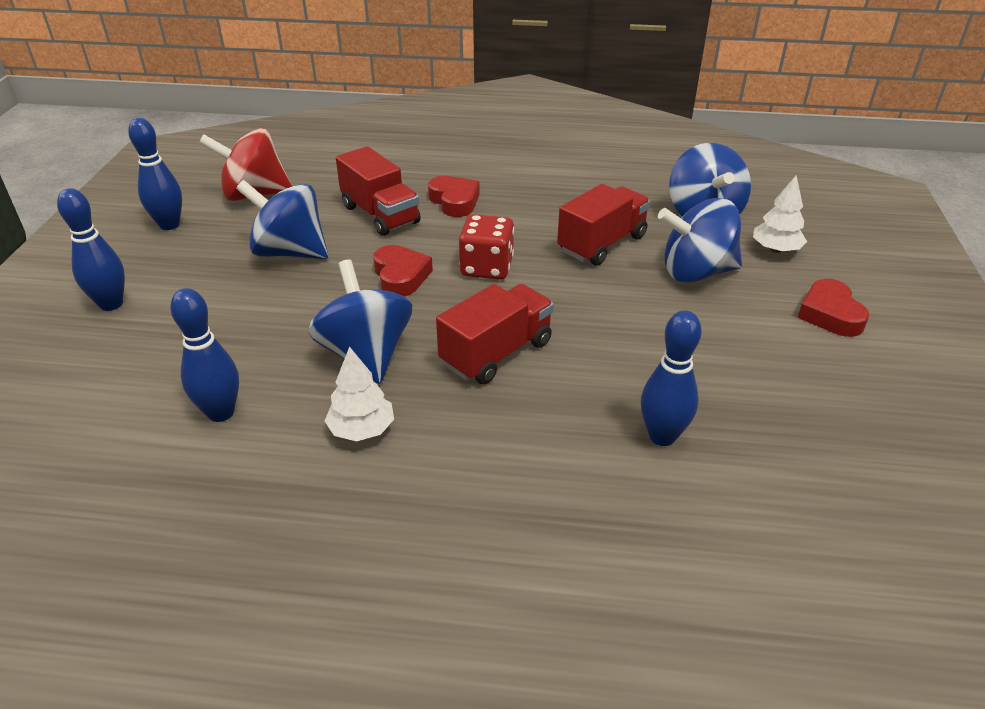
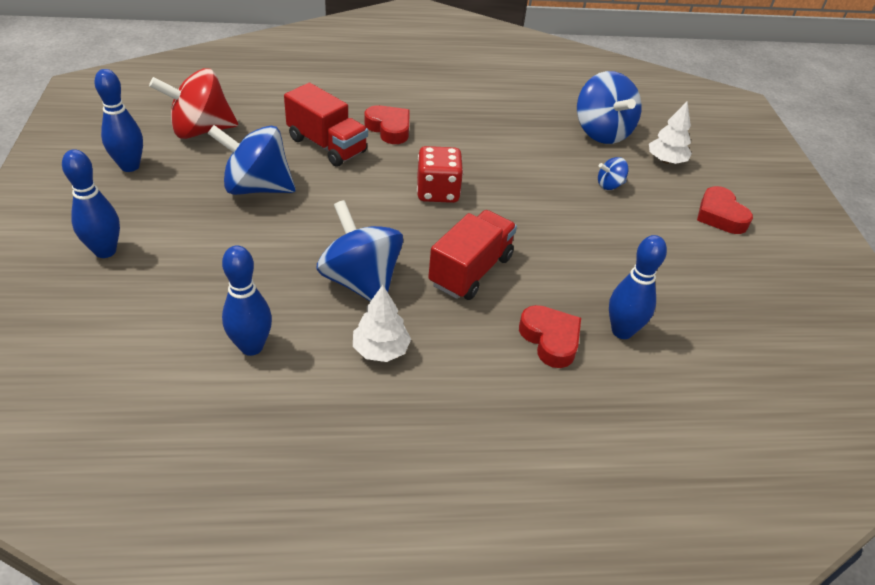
camera: 15 degrees left, 5 degrees up
red heart [373,245,433,296] -> red heart moved to [519,305,581,368]
red truck [557,184,651,266] -> none
blue spinning top [658,198,742,283] -> blue spinning top [598,157,628,190], size x0.46

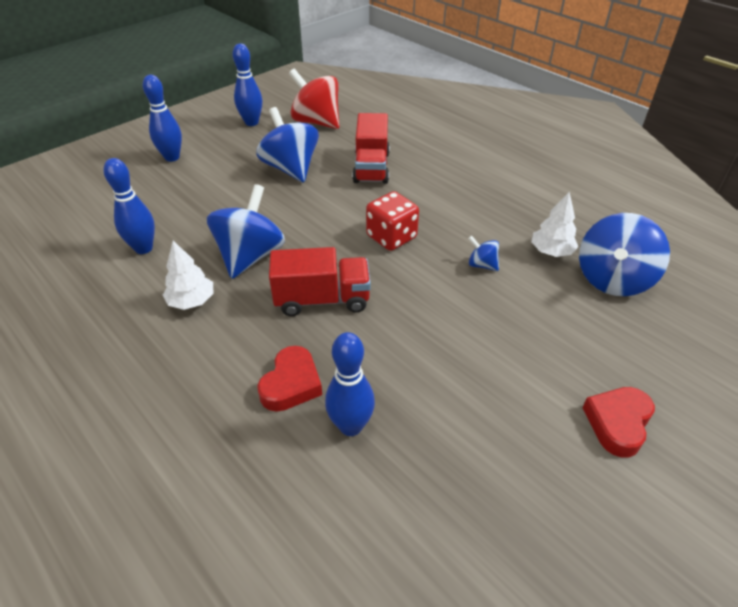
camera: 55 degrees right, 0 degrees up
red heart [365,105,410,144] -> none
blue spinning top [598,157,628,190] -> blue spinning top moved to [468,236,499,271]
white tree [649,102,692,164] -> white tree moved to [531,192,578,257]

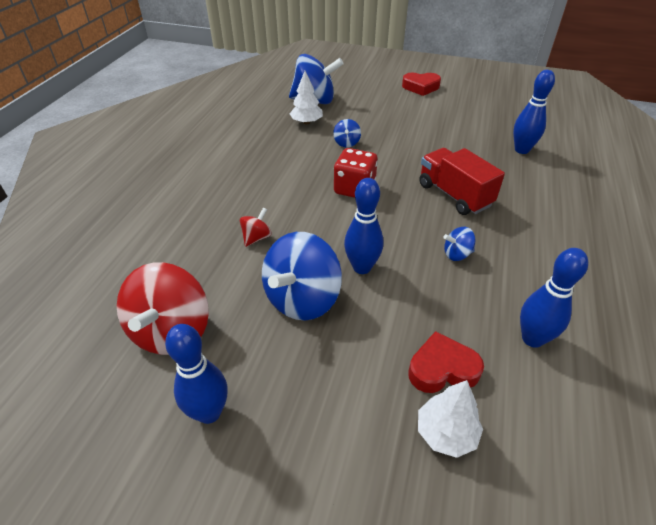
camera: 120 degrees left, 0 degrees up
blue bowling pin [143,75,182,162] -> blue bowling pin moved to [344,178,383,274]
white tree [163,241,213,310] -> white tree moved to [418,380,483,458]
blue spinning top [207,184,285,279] -> blue spinning top [443,227,475,261], size x0.46
red heart [257,346,322,412] -> red heart moved to [408,331,484,393]
red truck [352,113,390,184] -> red spinning top [240,207,272,247]

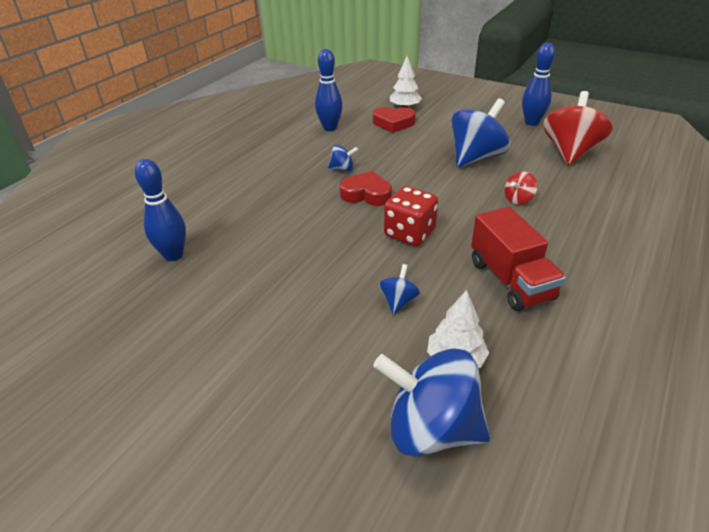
camera: 165 degrees left, 5 degrees down
blue bowling pin [344,178,383,274] -> none
red heart [402,73,441,96] -> red heart moved to [340,171,392,206]
red truck [419,148,505,215] -> red truck moved to [471,206,566,311]

